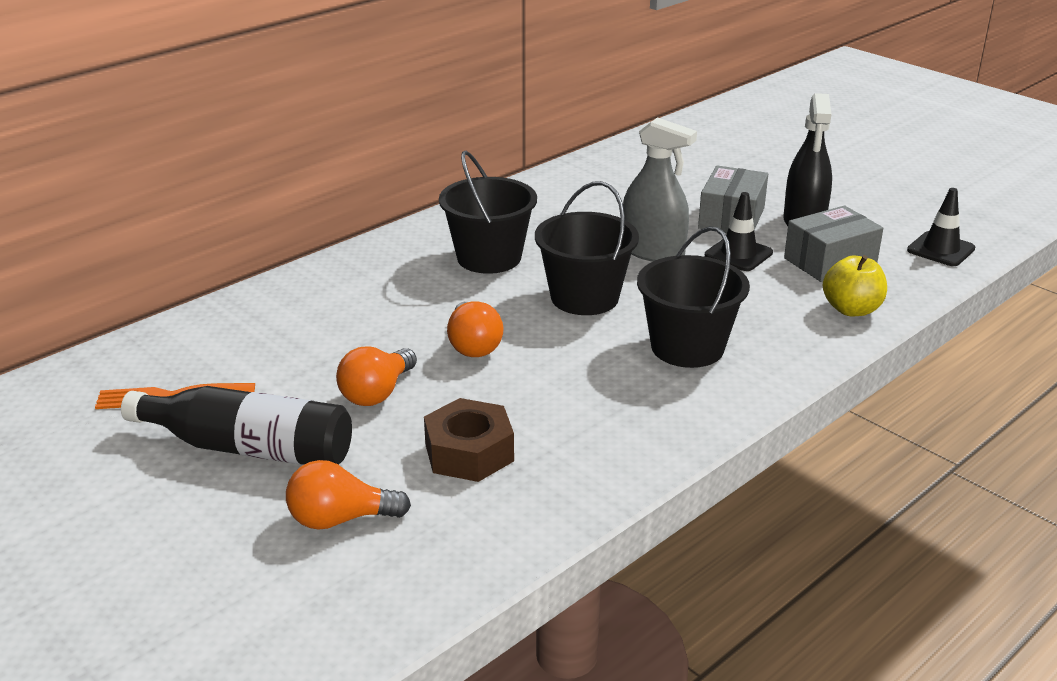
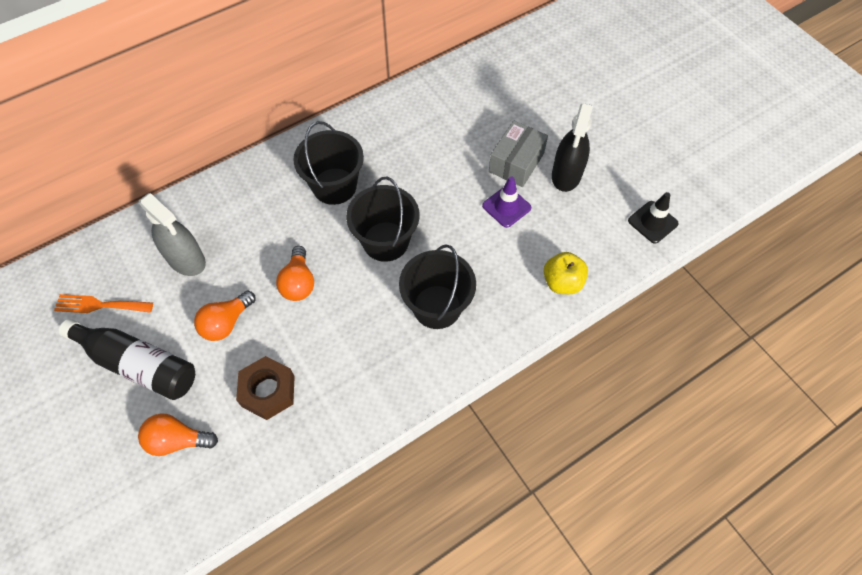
camera: 10 degrees right, 30 degrees up
grey spray bottle [623,117,697,262] -> grey spray bottle moved to [139,193,206,276]
black traffic cone [705,192,773,271] -> purple traffic cone [482,176,531,228]
grey box [784,205,883,282] -> none

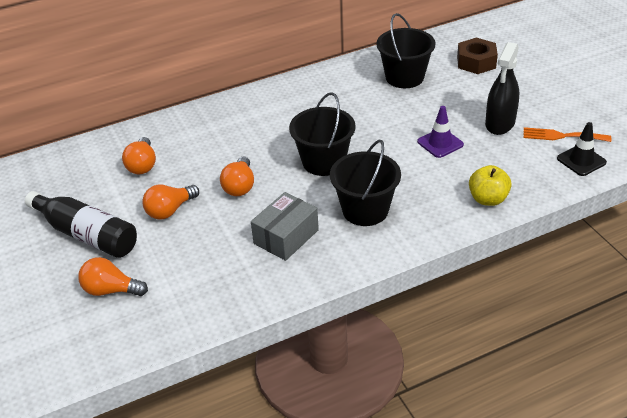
camera: 10 degrees right, 20 degrees down
orange fork [54,294,153,313] -> orange fork moved to [524,127,611,142]
grey spray bottle [139,193,206,276] -> orange light bulb [122,137,156,174]
brown nut [236,356,295,420] -> brown nut moved to [457,38,498,74]
black bucket [293,121,364,205] -> black bucket moved to [376,13,436,88]
grey box [489,121,548,187] -> grey box moved to [251,192,319,261]

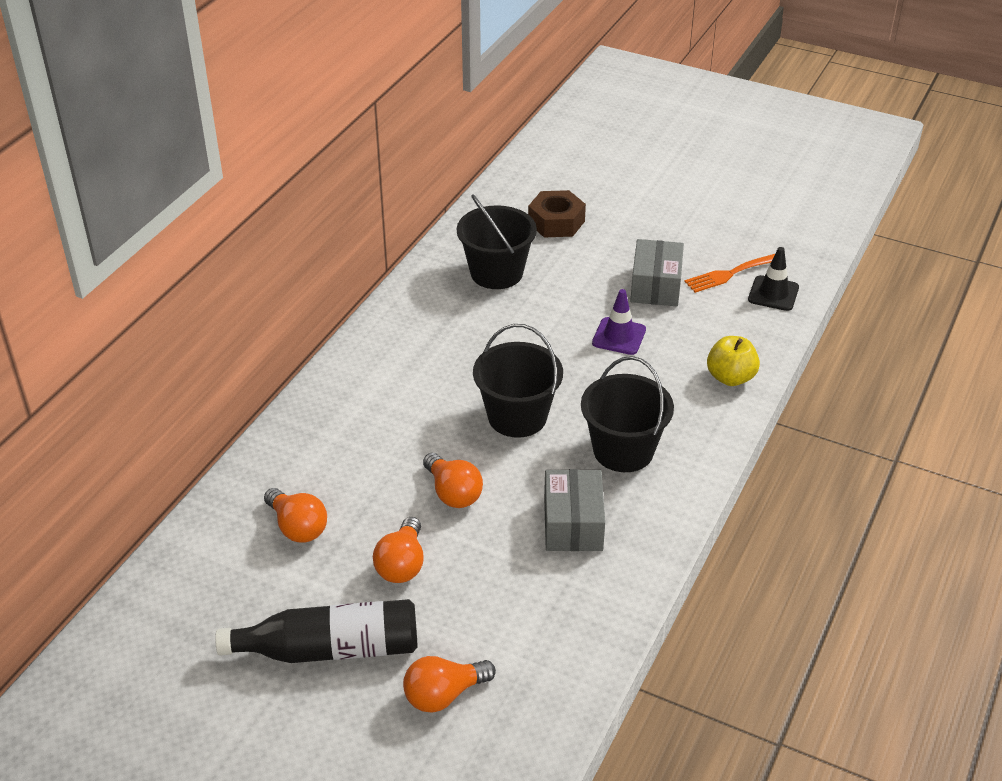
camera: 40 degrees left, 0 degrees up
black spray bottle [485,42,520,135] -> grey box [630,239,684,306]

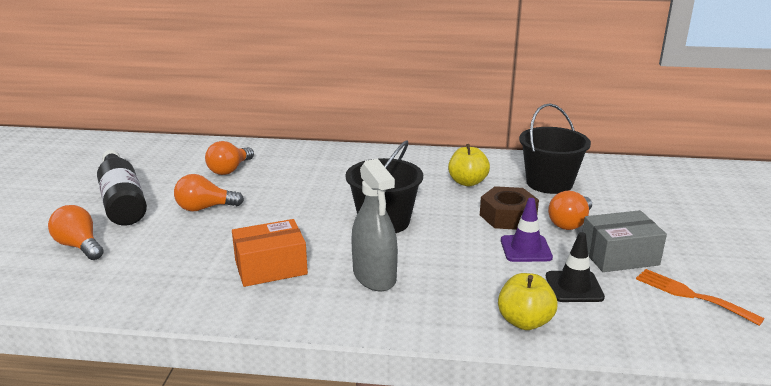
camera: 70 degrees right, 15 degrees down
orange light bulb [423,453,483,508] -> orange light bulb moved to [548,191,592,230]
brown nut [528,190,586,237] -> brown nut moved to [480,186,539,230]
grey box [544,469,605,551] -> orange box [232,219,308,287]
black bucket [581,356,674,472] -> grey spray bottle [352,159,398,291]
black traffic cone [748,247,799,311] -> black traffic cone moved to [546,232,605,302]
none -> yellow apple [448,144,490,186]

